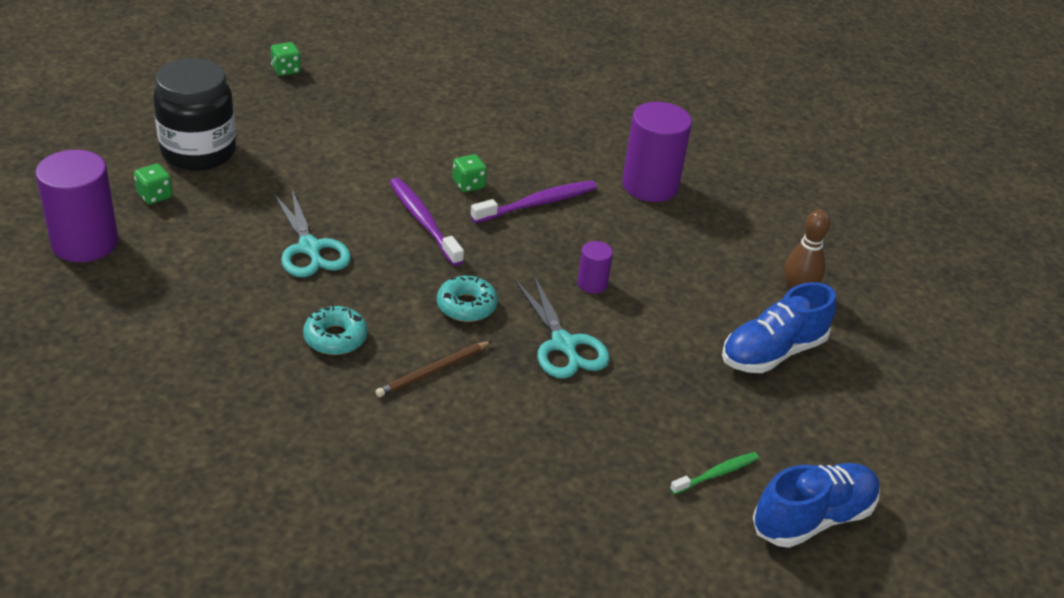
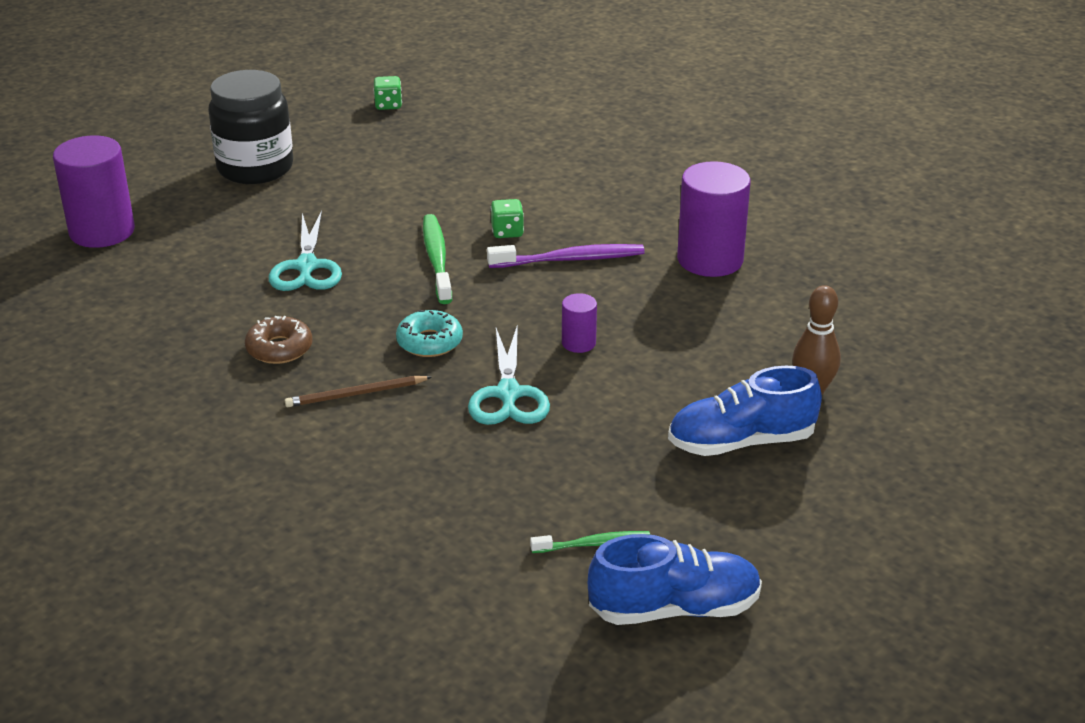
camera: 25 degrees right, 5 degrees down
green dice [134,164,173,204] -> none
turquoise donut [303,306,368,355] -> brown donut [245,316,312,364]
purple toothbrush [390,178,464,266] -> green toothbrush [423,214,452,304]

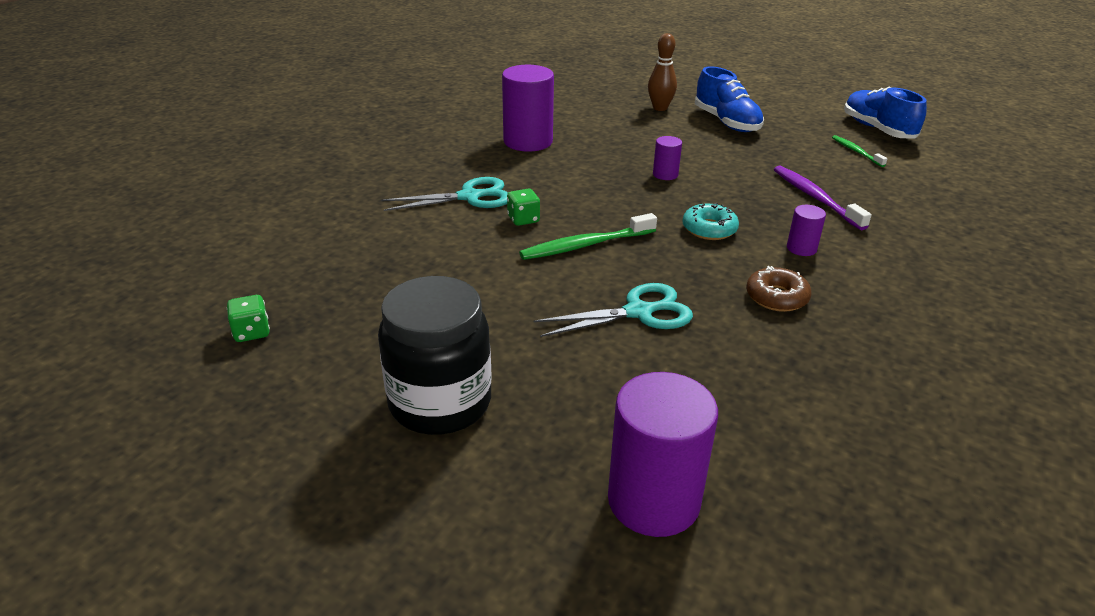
camera: 105 degrees left, 0 degrees up
brown pencil [285,376,432,407] -> purple cylinder [787,205,826,256]
turquoise scissors [468,324,550,425] -> turquoise scissors moved to [381,177,508,211]
purple toothbrush [487,244,645,268] -> purple toothbrush moved to [774,166,872,230]

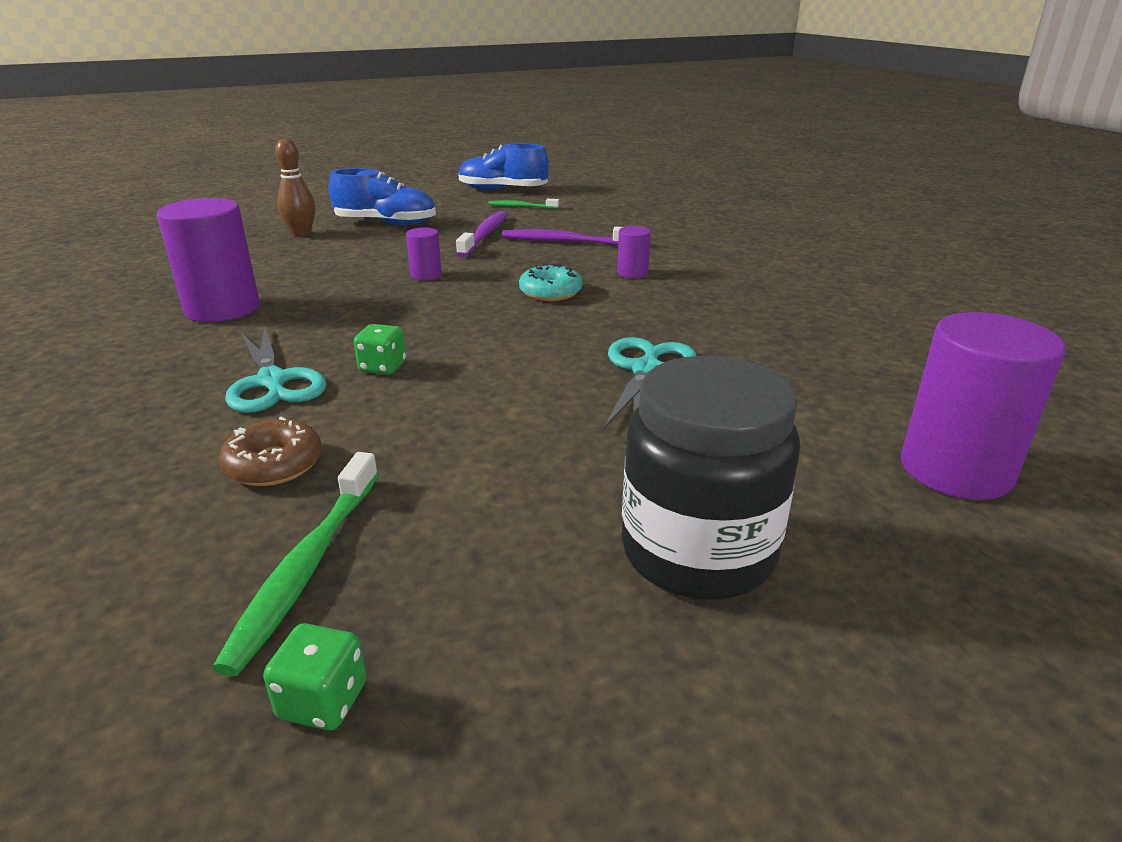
camera: 55 degrees left, 5 degrees down
turquoise scissors [381,177,508,211] -> turquoise scissors turned 135 degrees clockwise [225,326,327,413]
green toothbrush [519,213,657,260] -> green toothbrush moved to [212,452,378,677]
brown donut [746,266,812,312] -> brown donut moved to [219,417,322,486]
none -> purple toothbrush [456,211,507,257]

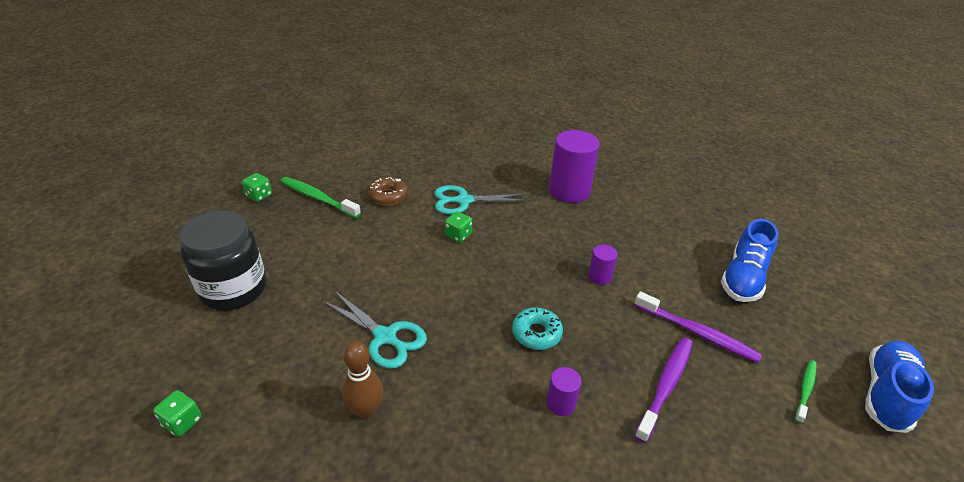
camera: 110 degrees right, 10 degrees up
brown bowling pin [275,138,315,237] -> brown bowling pin moved to [342,342,383,419]
purple cylinder [901,312,1065,500] -> green dice [153,390,202,437]

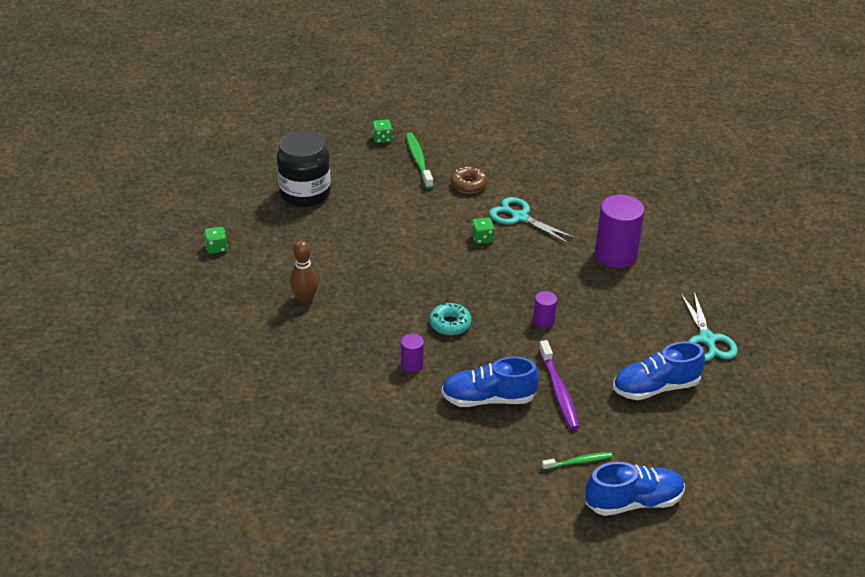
camera: 45 degrees right, 0 degrees up
turquoise scissors [322,290,427,369] -> turquoise scissors moved to [680,292,738,361]
purple toothbrush [635,337,693,443] -> blue shoe [441,357,539,407]

